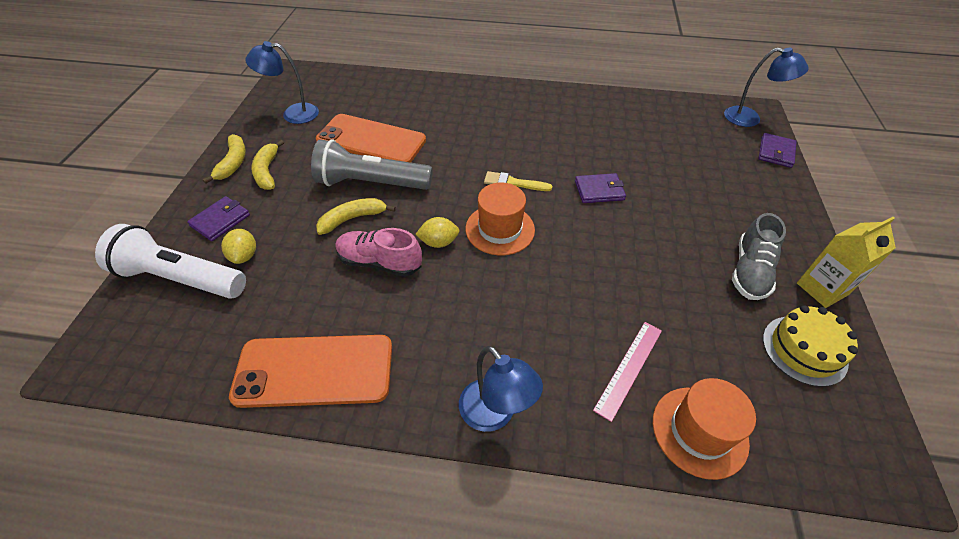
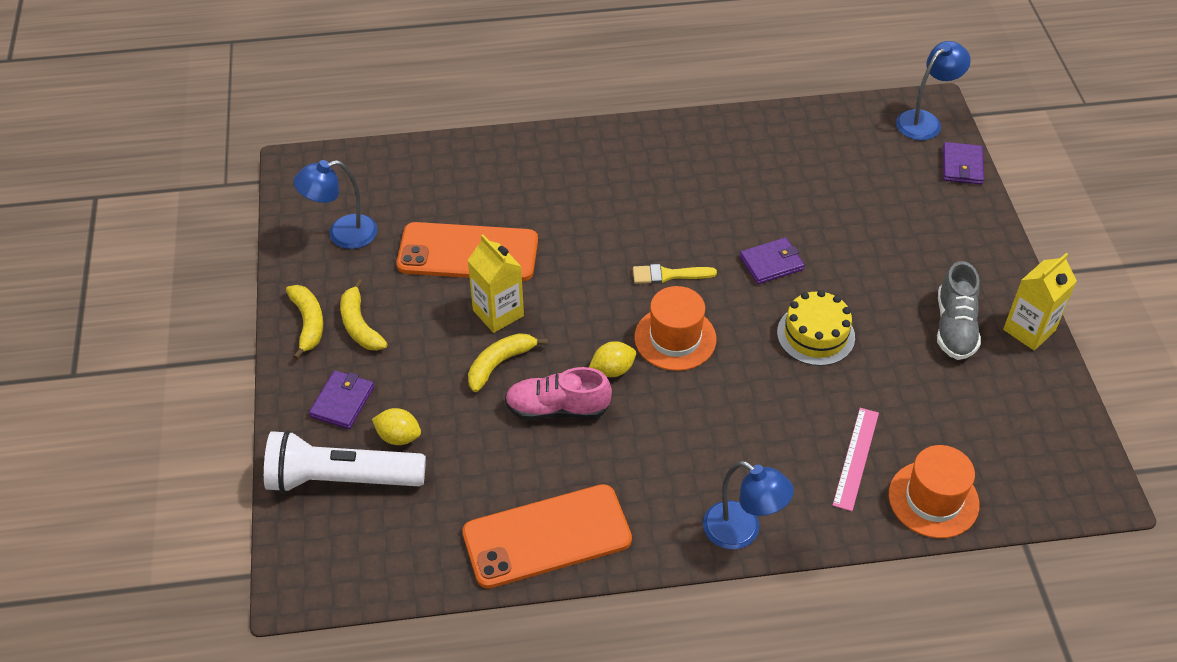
camera: 15 degrees left, 0 degrees up
yellow lemon [221,229,256,264] -> yellow lemon turned 45 degrees counterclockwise [372,408,421,445]
grey flashlight [311,139,433,190] -> yellow carton [467,235,524,333]
blue lamp [724,48,809,127] -> blue lamp turned 45 degrees counterclockwise [896,41,971,140]
yellow cake [763,305,858,387] -> yellow cake moved to [777,290,855,366]

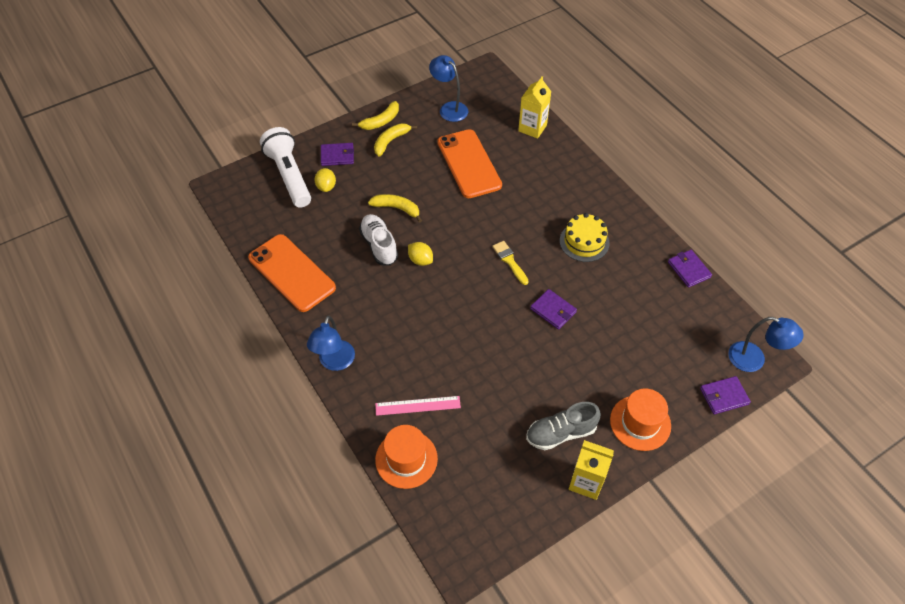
camera: 65 degrees right, 5 degrees up
yellow carton [467,235,524,333] -> yellow carton moved to [518,76,551,139]
pink shoe [505,367,612,420] -> white shoe [359,214,398,265]
orange hat [634,286,716,371] -> orange hat moved to [610,389,671,451]
yellow cake [777,290,855,366] -> yellow cake moved to [560,213,610,262]
none -> purple wallet [668,250,712,288]

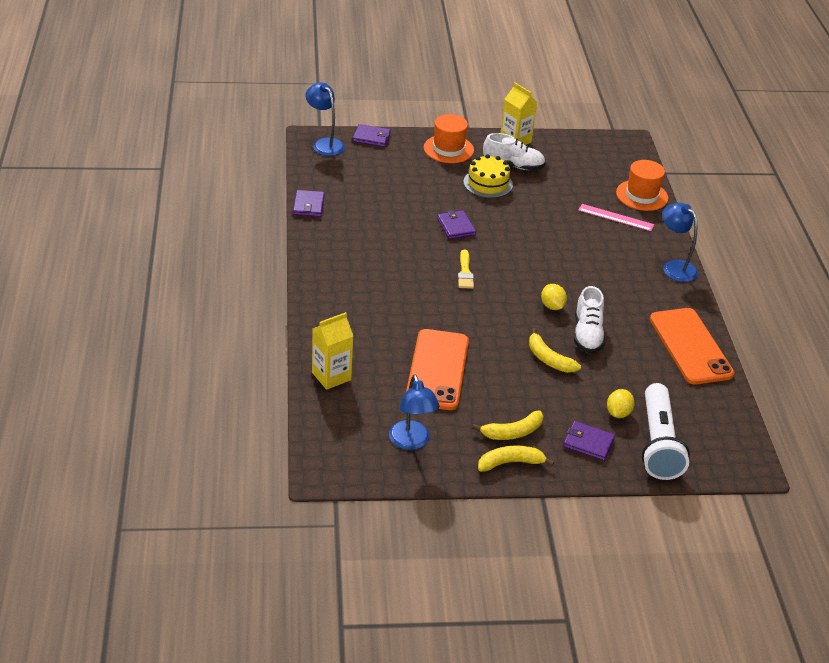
camera: 155 degrees left, 15 degrees down
blue lamp [307,315,355,371] -> blue lamp turned 75 degrees counterclockwise [662,203,698,282]
grey shoe [526,402,601,450] -> white shoe [483,133,545,170]
yellow cake [560,213,610,262] -> yellow cake moved to [463,154,513,198]

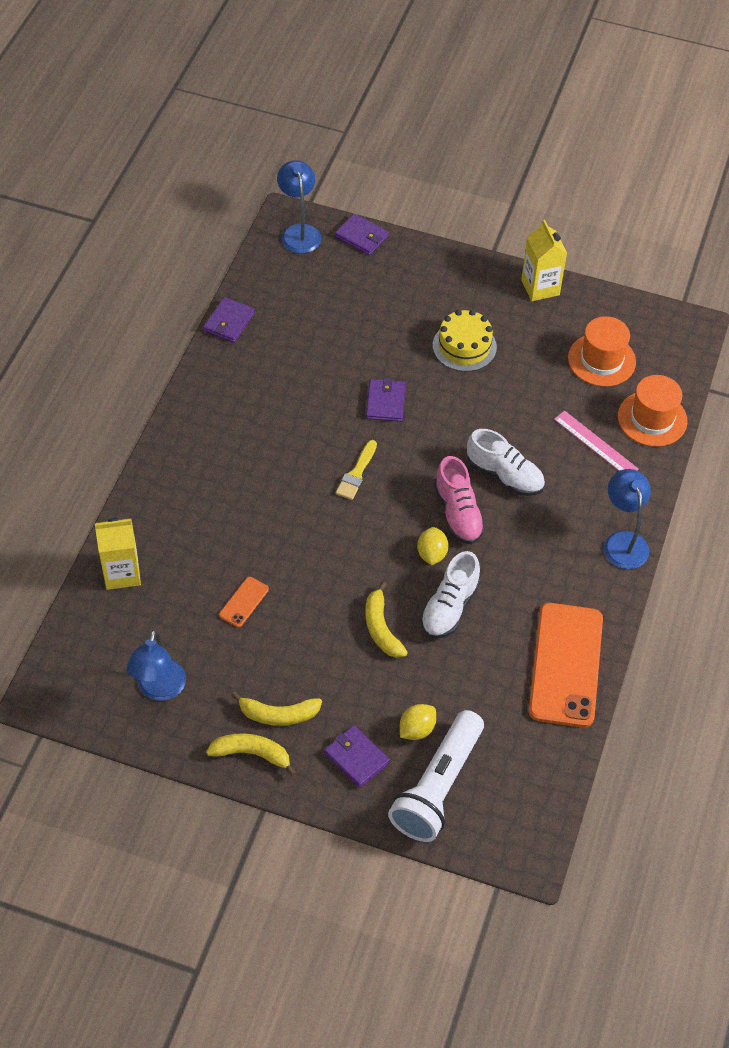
camera: 25 degrees right, 15 degrees up
orange phone [406,329,469,410] -> orange phone [219,577,269,627], size x0.42
orange hat [424,114,474,163] -> orange hat moved to [568,316,636,387]
white shoe [483,133,545,170] -> white shoe moved to [467,429,545,496]
none -> pink shoe [434,456,486,544]

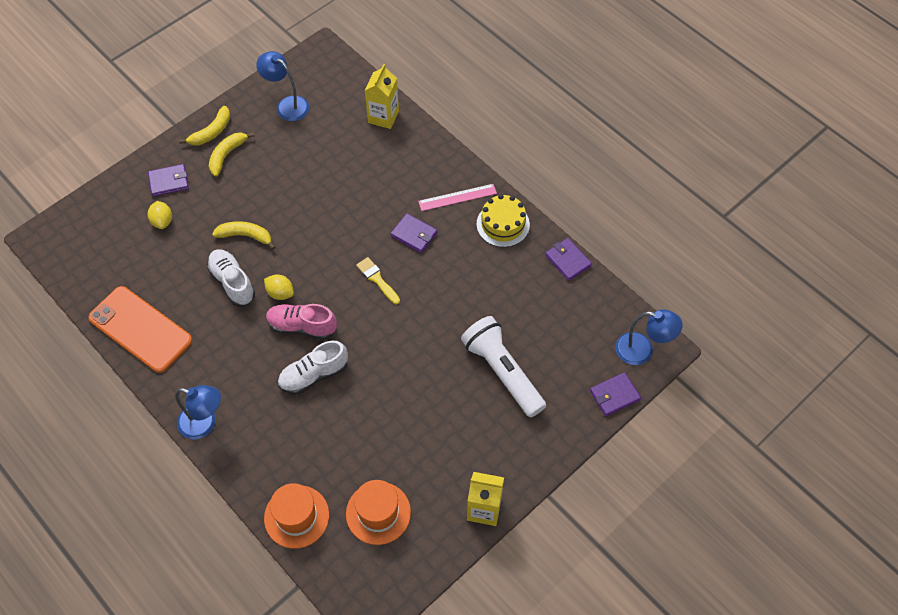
camera: 120 degrees right, 5 degrees up
orange phone [219,577,269,627] -> none
purple wallet [366,378,406,422] -> purple wallet moved to [390,213,438,253]
white flashlight [388,710,484,842] -> white flashlight moved to [461,316,546,418]
yellow cake [433,310,497,372] -> yellow cake moved to [477,194,530,247]
pink ruler [554,411,639,471] -> pink ruler moved to [418,184,497,211]

